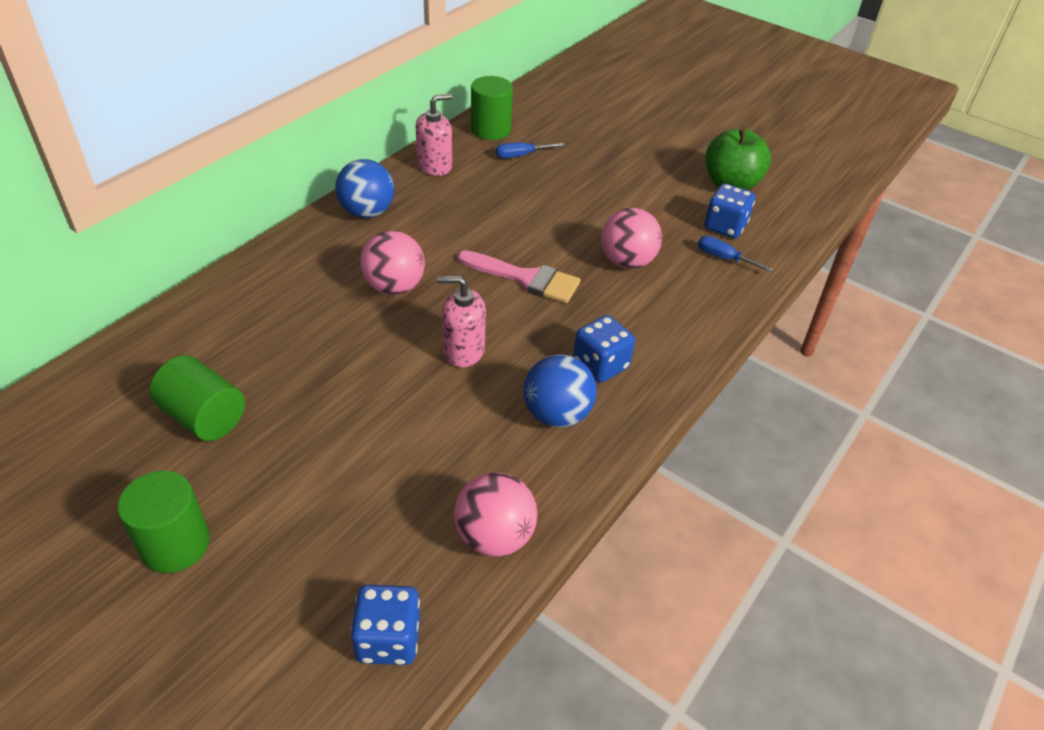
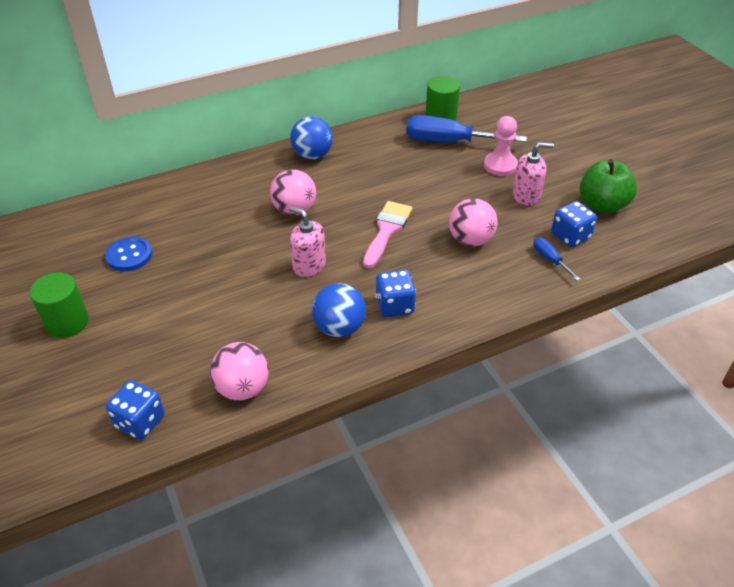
camera: 30 degrees right, 0 degrees up
green cylinder [149,355,245,441] -> blue button [105,236,152,271]
pink soap dispenser [416,94,452,176] -> pink soap dispenser moved to [513,142,554,206]
pink brush [458,250,580,303] -> pink brush turned 120 degrees counterclockwise [363,201,412,268]
blue screwdriver [496,142,564,158] -> blue screwdriver [406,115,527,142], size x2.16
none -> pink pawn [484,116,518,176]

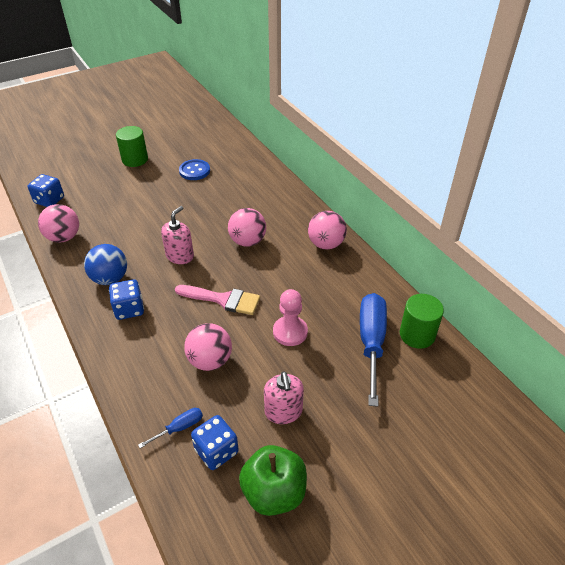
camera: 85 degrees right, 0 degrees up
blue ball [290,117,333,159] -> pink ball [308,211,347,249]
pink pawn [484,116,518,176] -> pink pawn moved to [273,289,308,346]

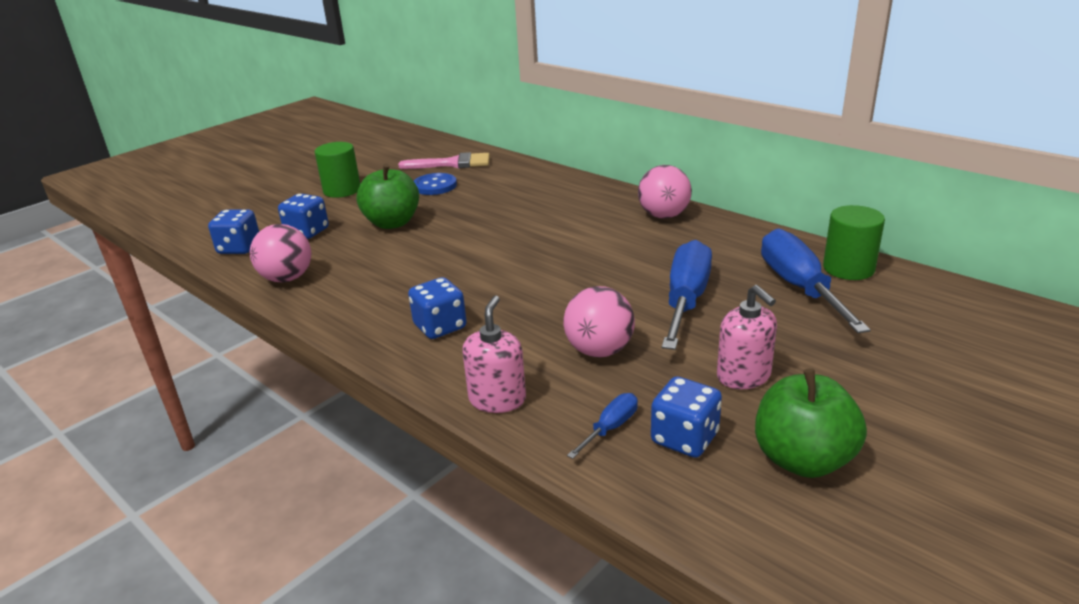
camera: 15 degrees left, 15 degrees down
blue ball [84,244,127,285] -> none
pink soap dispenser [161,206,194,264] -> pink soap dispenser moved to [462,296,526,413]
pink brush [175,285,260,315] -> pink brush moved to [398,152,490,169]
pink ball [228,208,266,247] -> none
pink pawn [273,289,308,346] -> blue screwdriver [662,240,712,350]
none -> blue dice [278,193,329,239]
none -> green apple [356,164,419,229]

